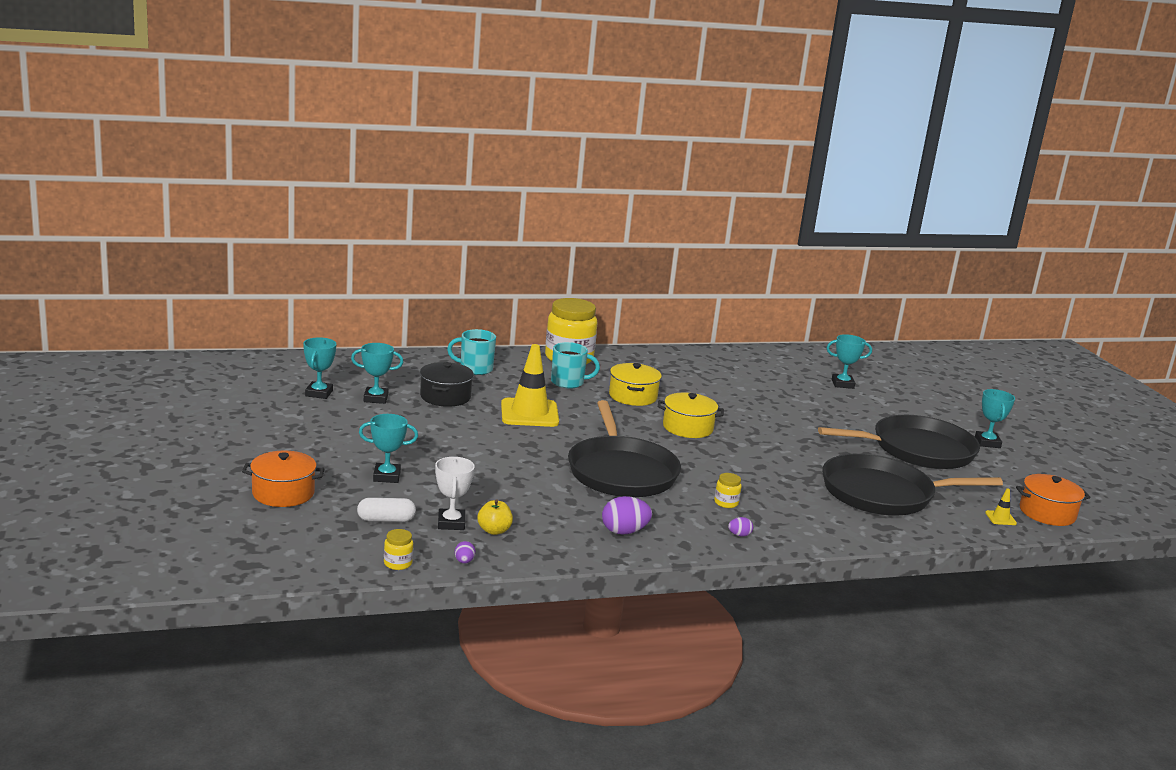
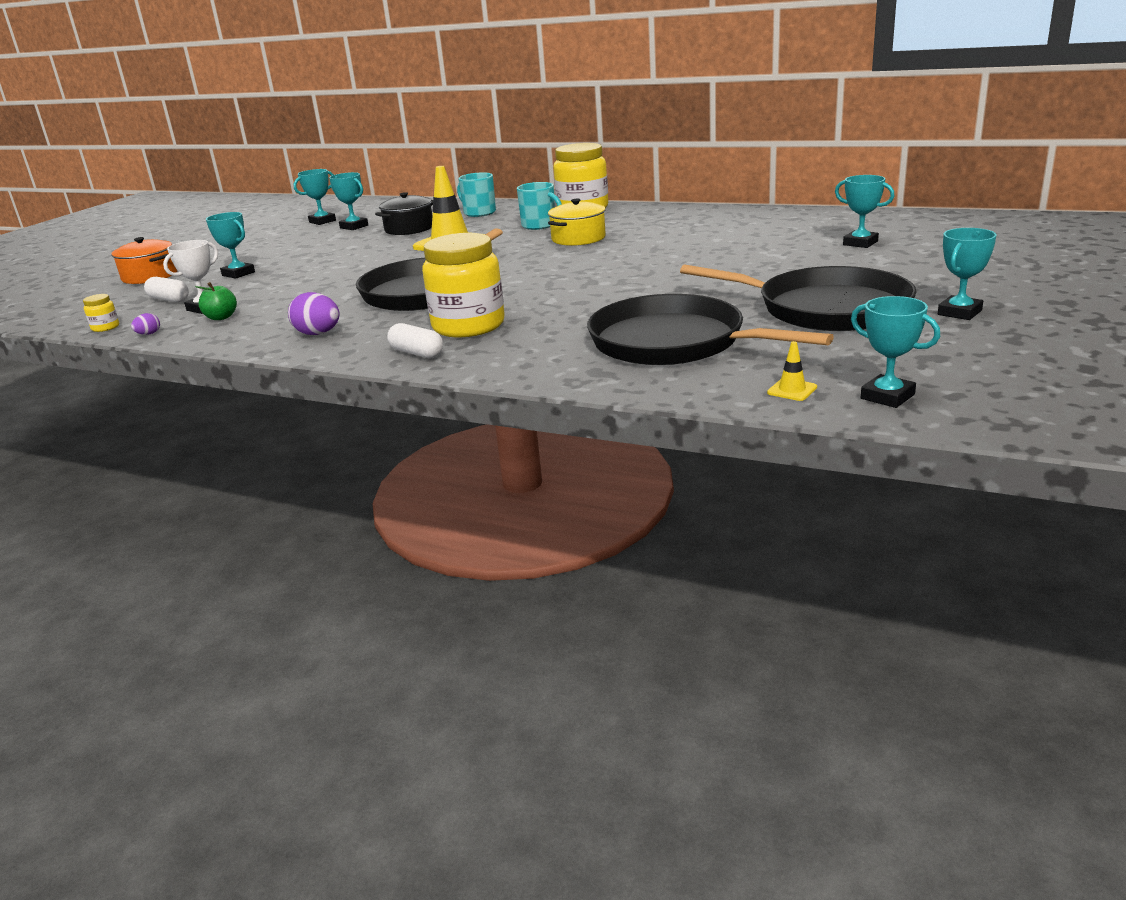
camera: 45 degrees right, 5 degrees up
yellow apple [477,499,513,535] -> green apple [195,282,237,320]
yellow pot [658,392,724,438] -> none
yellow jar [714,473,742,508] -> yellow jar [422,233,505,337], size x2.47
purple egg [728,517,753,537] -> white capsule [387,323,443,358]
orange pot [1016,474,1090,526] -> turquoise trophy [851,296,940,408]

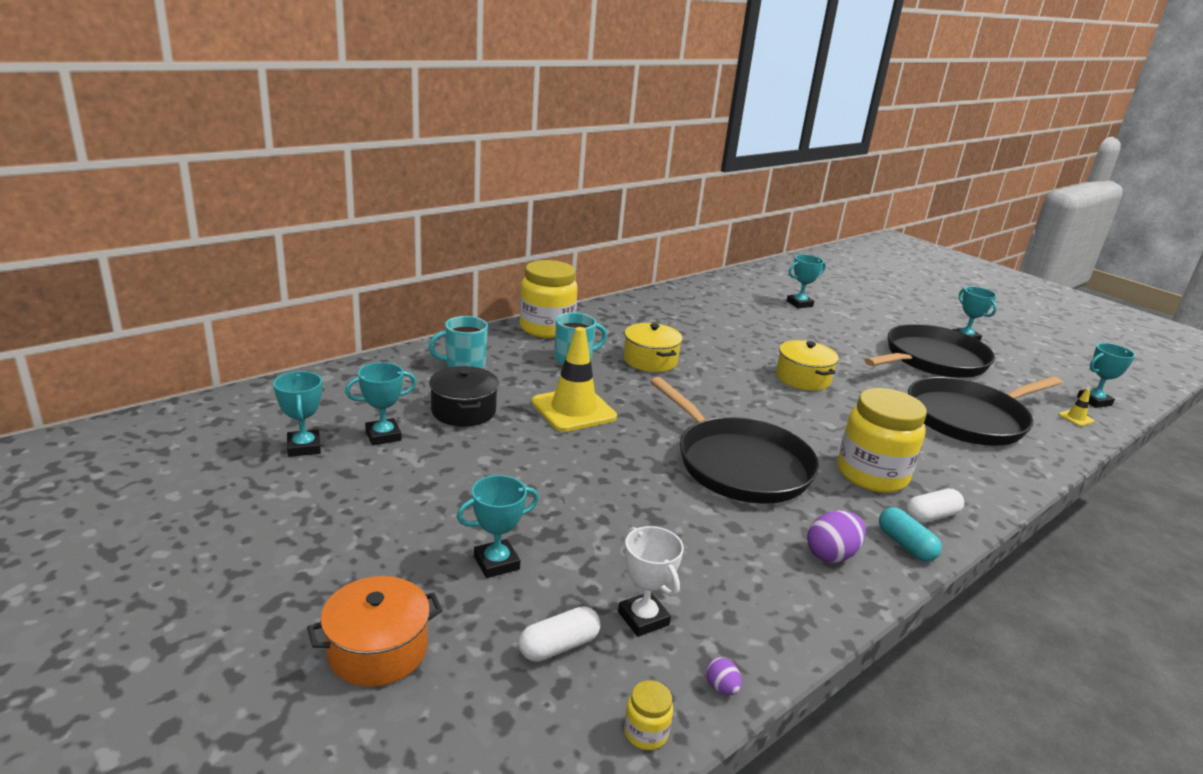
camera: 70 degrees left, 0 degrees up
green apple [195,282,237,320] -> none
none -> yellow pot [776,340,839,391]
none -> turquoise capsule [879,507,942,562]

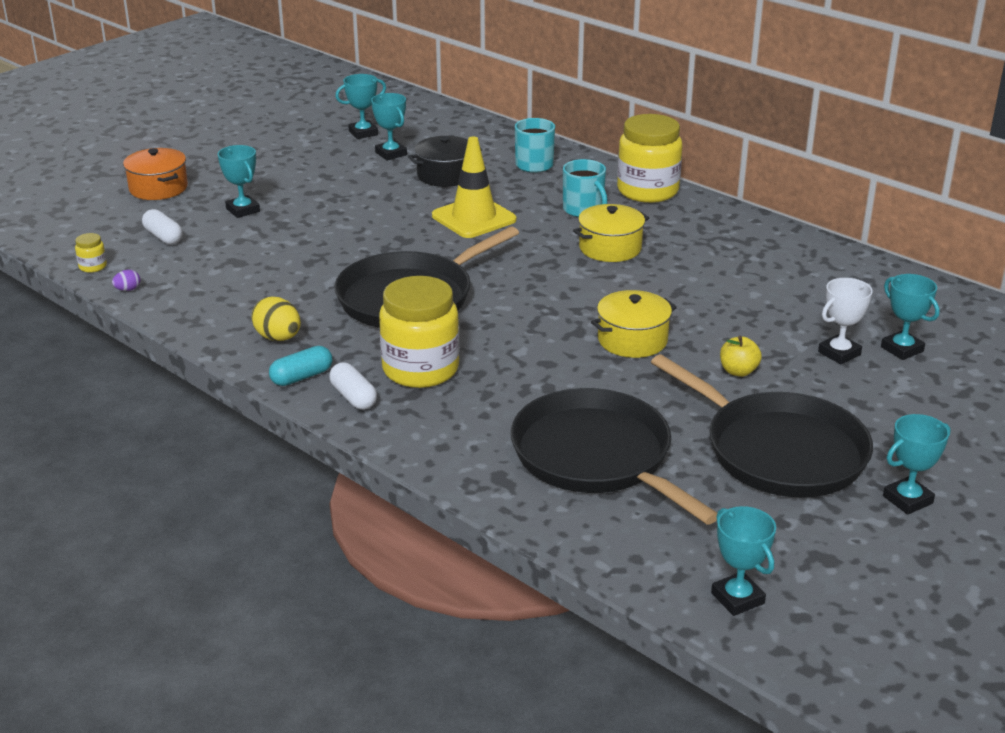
camera: 85 degrees right, 5 degrees up
white trophy [618,526,684,637] -> white trophy moved to [818,278,873,364]
purple egg [807,511,866,563] -> yellow egg [252,297,301,341]
yellow traffic cone [1058,388,1094,426] -> none
none -> yellow apple [720,336,762,377]

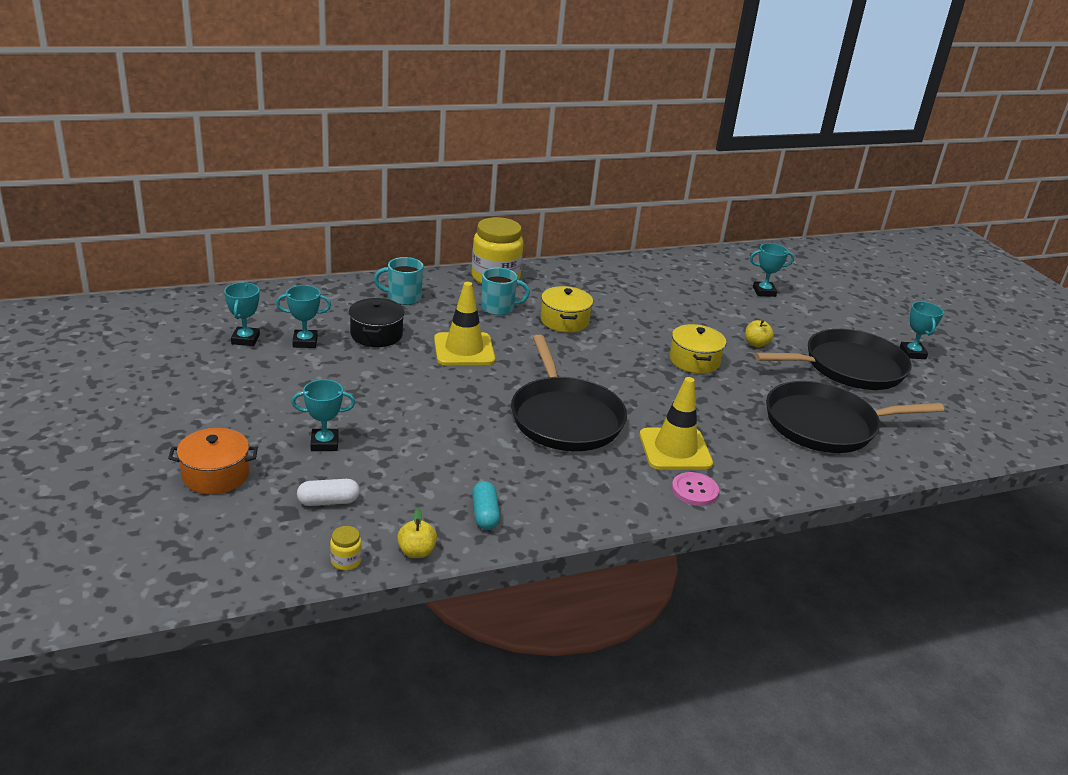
camera: 65 degrees left, 0 degrees up
purple egg [112,270,140,291] -> yellow apple [397,508,437,558]
yellow egg [252,297,301,341] -> none
turquoise capsule [269,346,332,386] -> turquoise capsule moved to [472,481,500,530]
white capsule [329,362,377,410] -> pink button [672,472,719,506]
yellow jar [379,276,460,388] -> yellow traffic cone [640,377,713,470]
turquoise trophy [711,506,776,616] -> none
white trophy [818,278,873,364] -> none

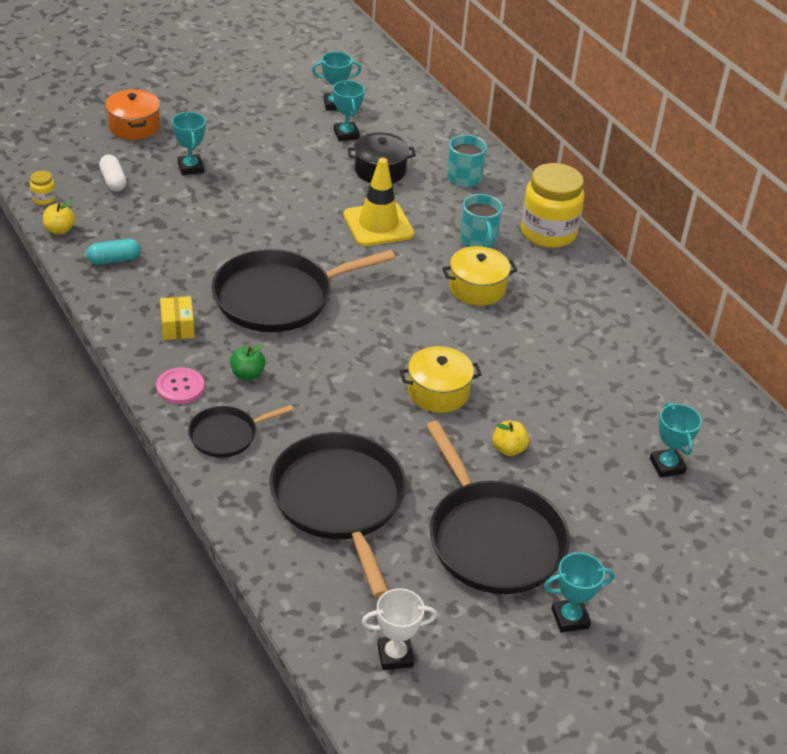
camera: 80 degrees right, 10 degrees up
yellow traffic cone [640,377,713,470] -> green apple [230,344,265,380]
none -> yellow box [160,296,194,340]
none -> black pan [188,405,294,458]
none -> white trophy [362,588,437,670]

